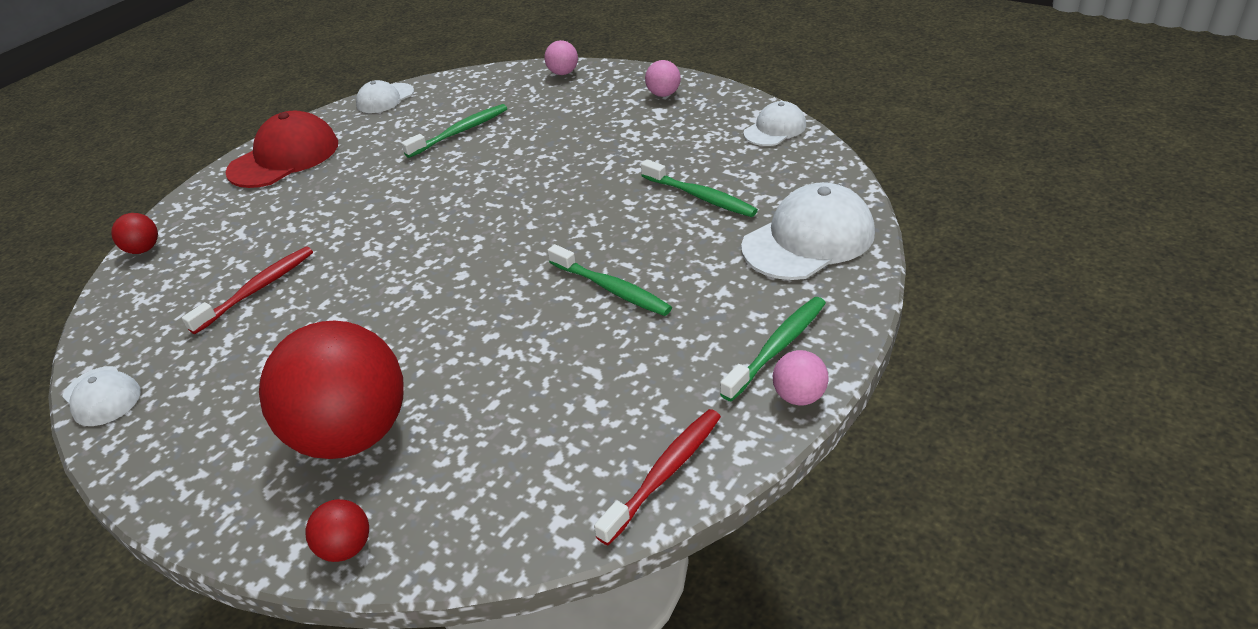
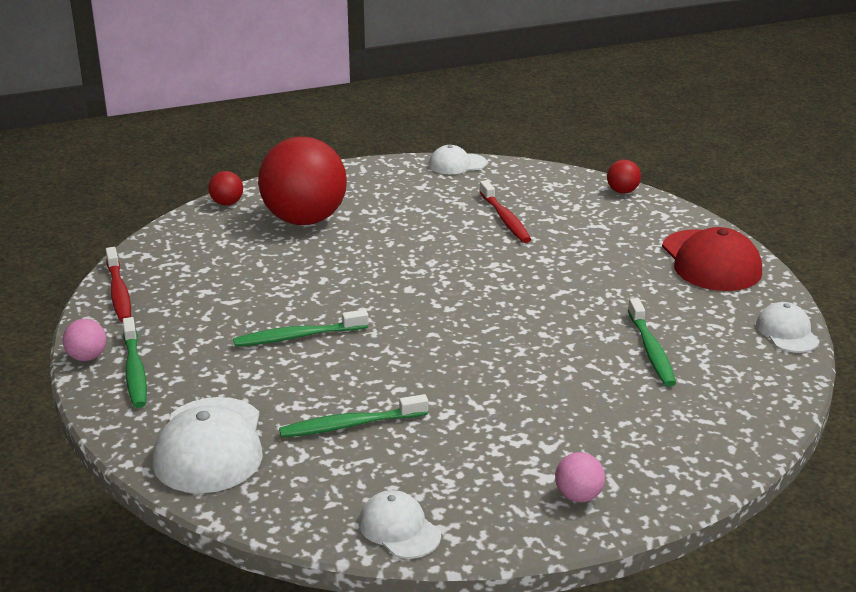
camera: 120 degrees right, 10 degrees down
pink ball [544,40,578,75] -> none
white cap [743,101,806,146] -> white cap turned 150 degrees clockwise [359,490,441,559]

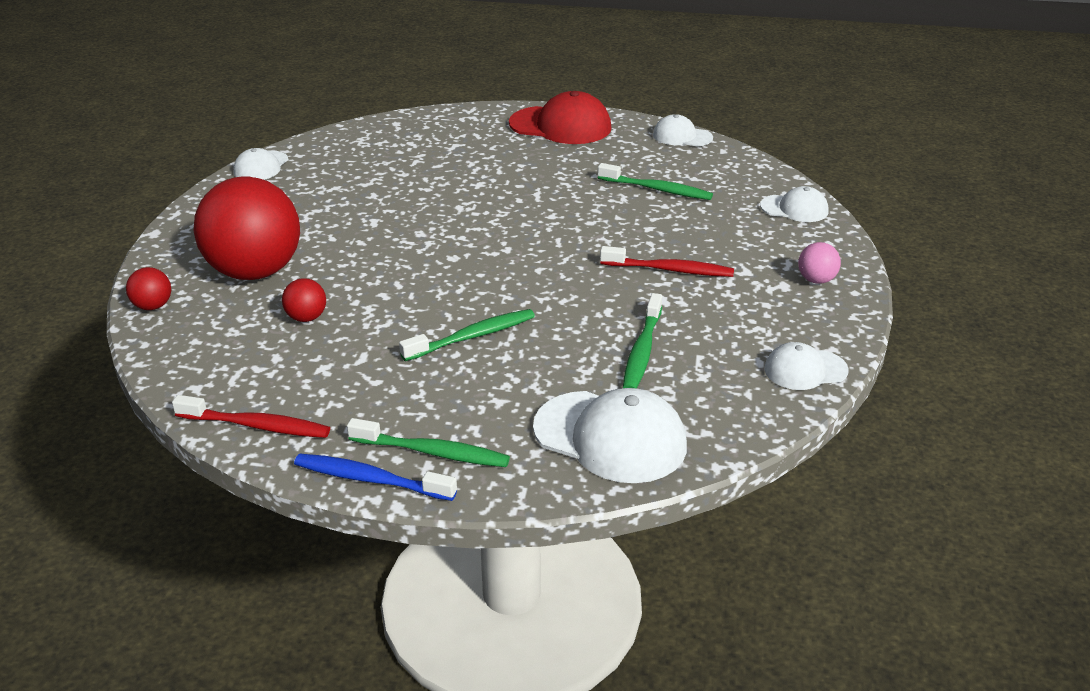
camera: 60 degrees left, 5 degrees up
pink ball [63,319,106,361] -> blue toothbrush [294,454,457,501]
green toothbrush [233,310,368,347] -> green toothbrush turned 135 degrees counterclockwise [399,309,535,361]
red toothbrush [479,180,531,243] -> red toothbrush moved to [600,246,734,277]
red ball [607,160,641,194] -> red ball moved to [282,278,326,322]
none -> white cap [760,186,829,222]

